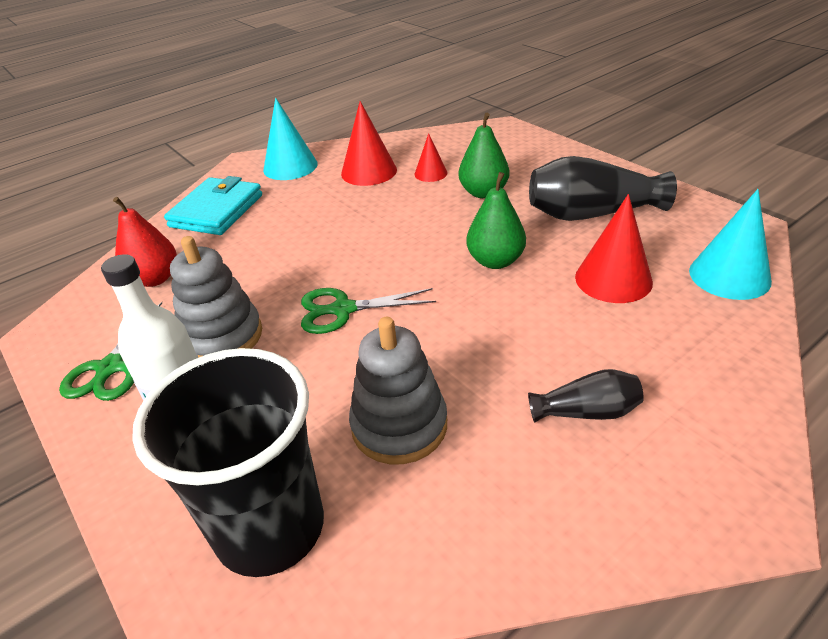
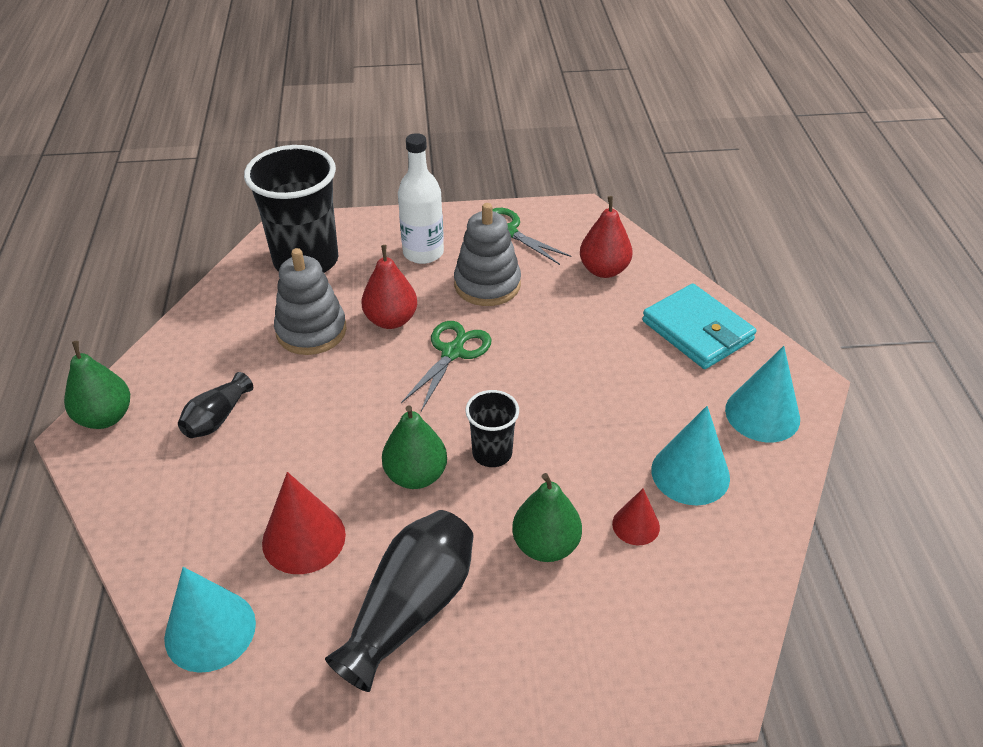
camera: 120 degrees right, 5 degrees up
red cone [341,101,397,186] -> turquoise cone [651,406,730,505]
none -> green pear [64,341,130,429]
none -> red pear [362,245,417,329]
none -> black cup [465,390,519,467]

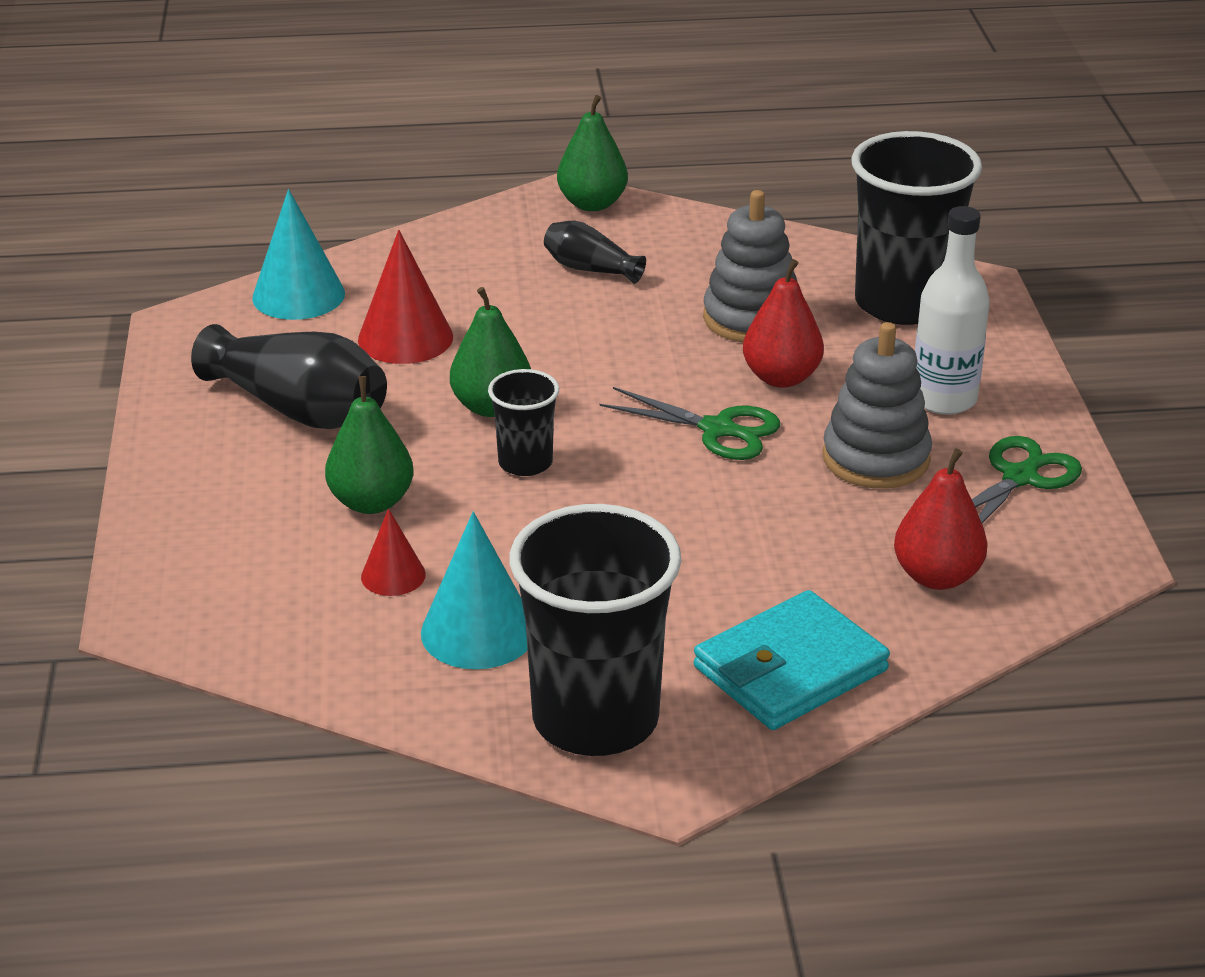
camera: 90 degrees right, 10 degrees down
turquoise cone [725,346,800,442] -> black cup [510,504,681,756]

